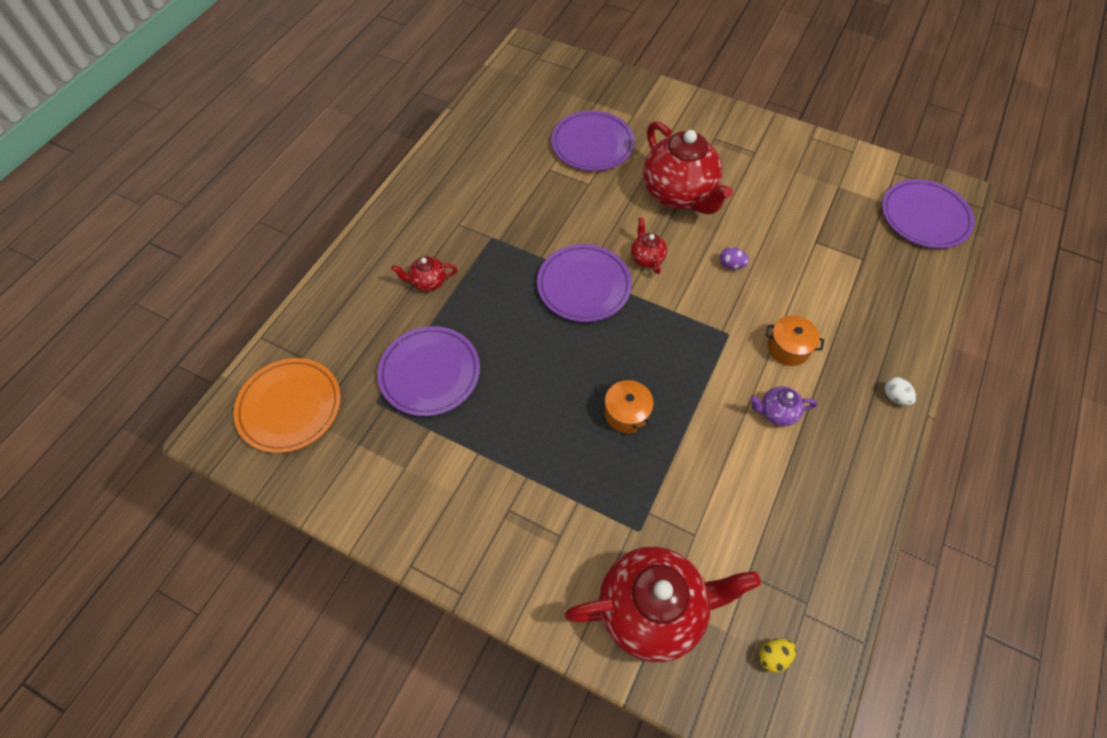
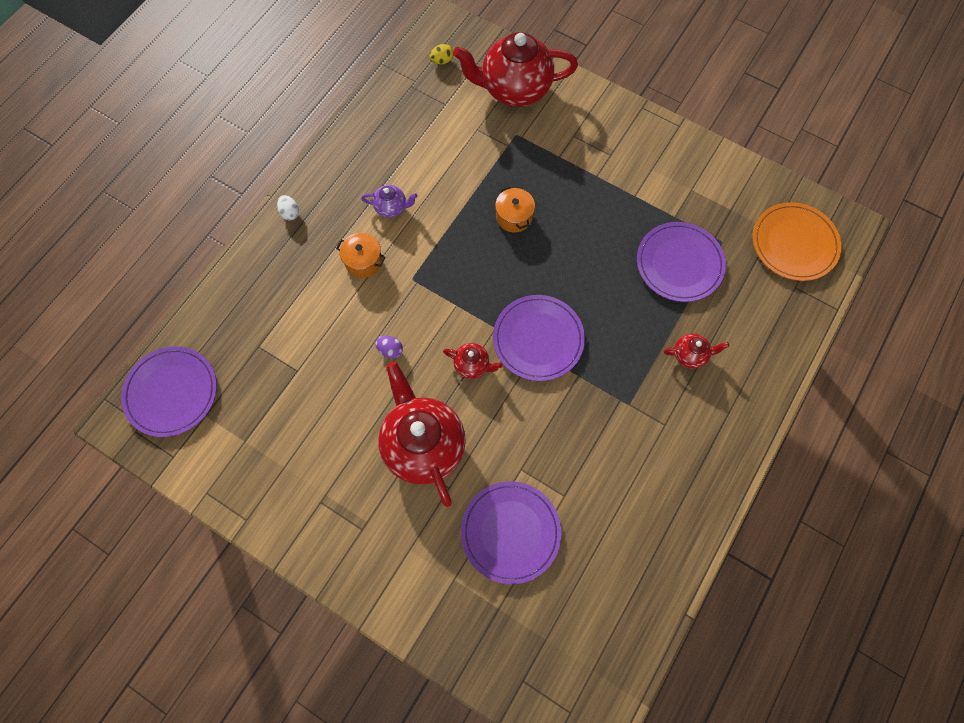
camera: 175 degrees left, 10 degrees up
red teapot [631,217,667,274] -> red teapot turned 60 degrees counterclockwise [443,343,502,379]

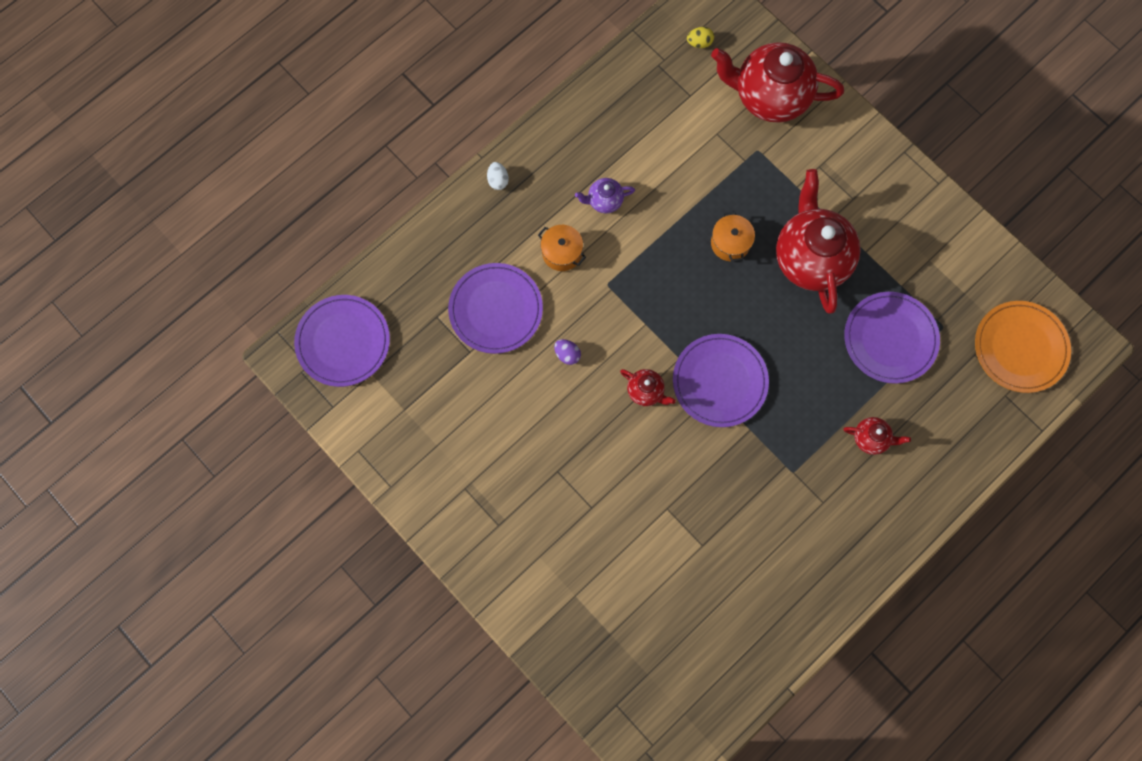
camera: 15 degrees right, 5 degrees up
purple teapot [361,185,418,218] -> purple teapot turned 150 degrees clockwise [575,178,635,214]
red teapot [378,362,466,507] -> red teapot moved to [776,169,861,314]
purple plate [461,481,561,584] -> purple plate moved to [448,263,543,354]

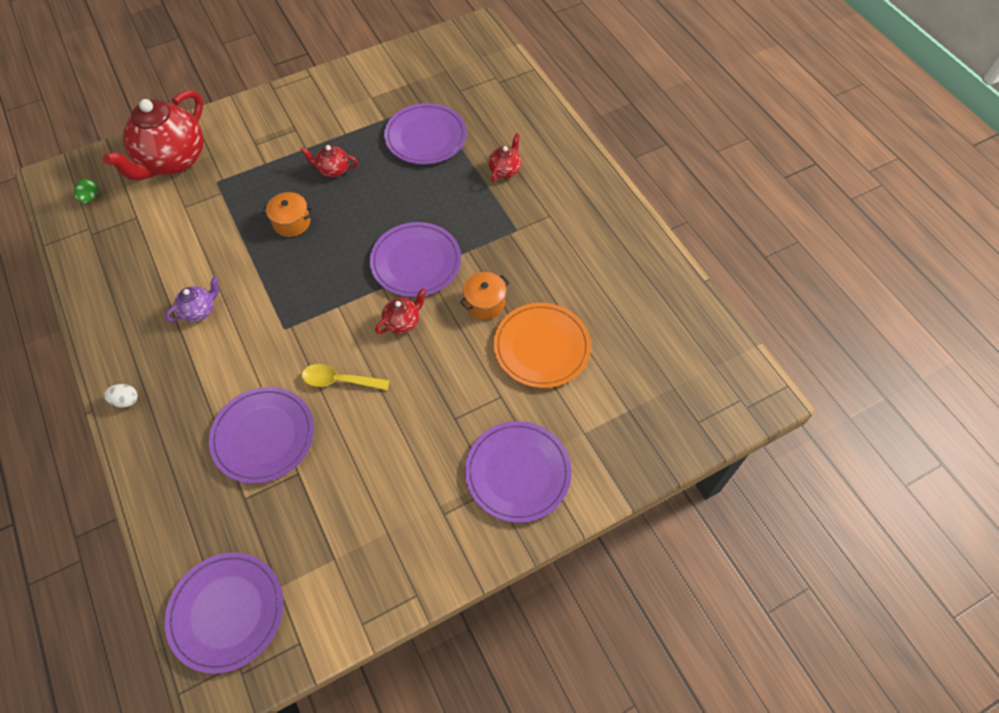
camera: 75 degrees left, 15 degrees down
orange pot [538,225,586,271] -> orange pot moved to [460,272,509,320]
purple egg [554,339,581,365] -> yellow spoon [302,364,390,390]
purple teapot [575,178,635,214] -> purple teapot turned 135 degrees counterclockwise [165,277,219,322]
yellow egg [687,27,714,48] -> green egg [74,179,98,203]
red teapot [776,169,861,314] -> red teapot [300,145,358,177], size x0.44
orange plate [975,301,1071,393] -> orange plate moved to [494,303,591,388]
none -> purple plate [465,421,572,523]

